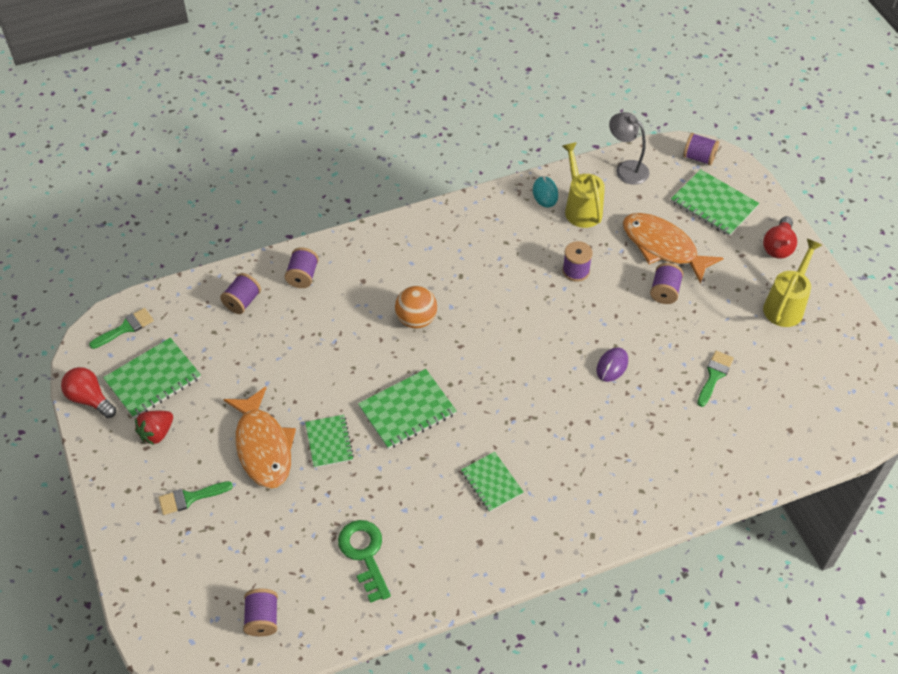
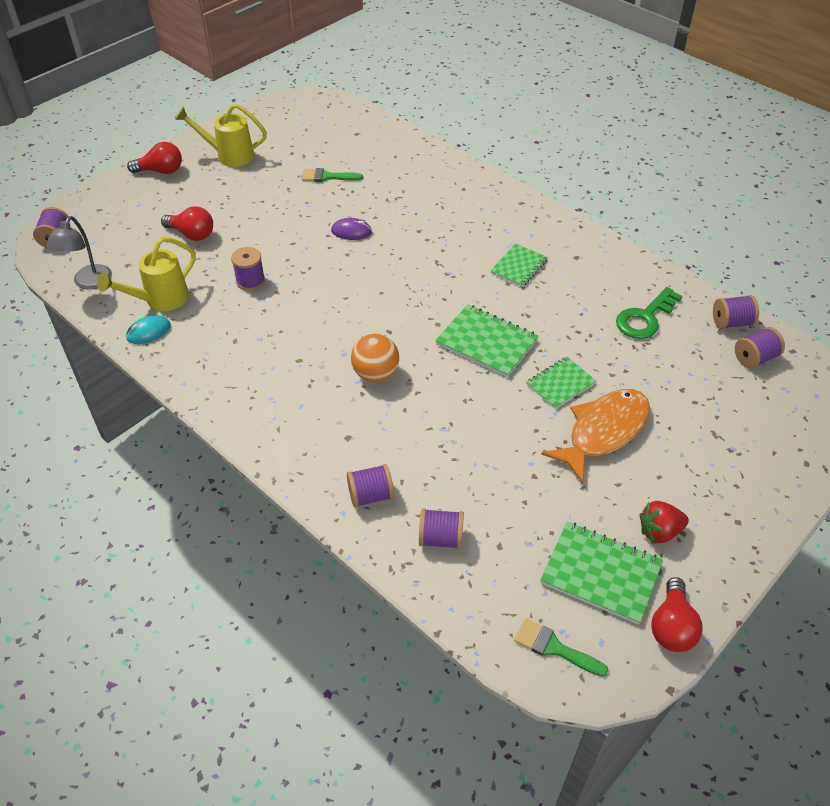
camera: 115 degrees left, 5 degrees down
red strawberry [135,411,173,445] -> red strawberry turned 150 degrees clockwise [639,501,689,543]
green brush [159,481,233,515] -> none
orange fish [623,213,724,284] -> red light bulb [161,206,213,241]
purple spool [650,263,683,304] -> purple spool moved to [713,295,759,329]
green notebook [671,169,759,236] -> none

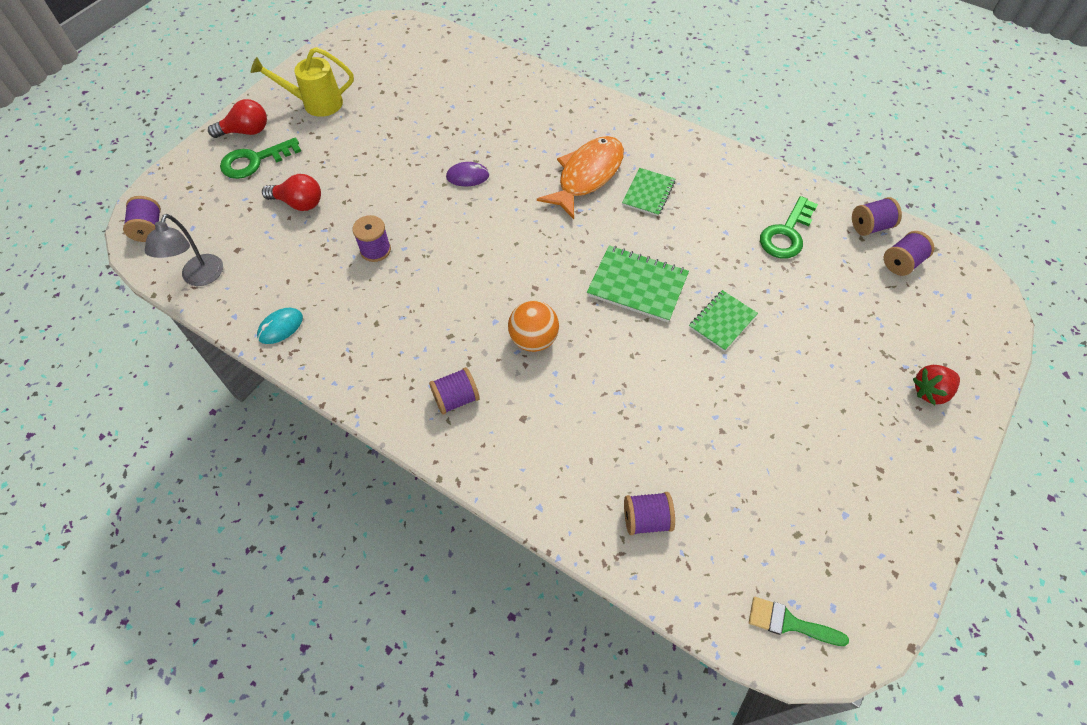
camera: 10 degrees left, 10 degrees up
yellow watering can [97,237,196,311] -> none
green brush [302,168,363,182] -> none
purple spool [347,464,394,508] -> purple spool moved to [429,367,480,415]
green notebook [540,522,663,625] -> none
orange fish [541,389,650,484] -> orange fish moved to [537,136,624,219]
red strawberry [639,501,689,543] -> red strawberry moved to [913,365,960,405]
red light bulb [651,577,703,652] -> none
none -> green key [220,138,301,179]

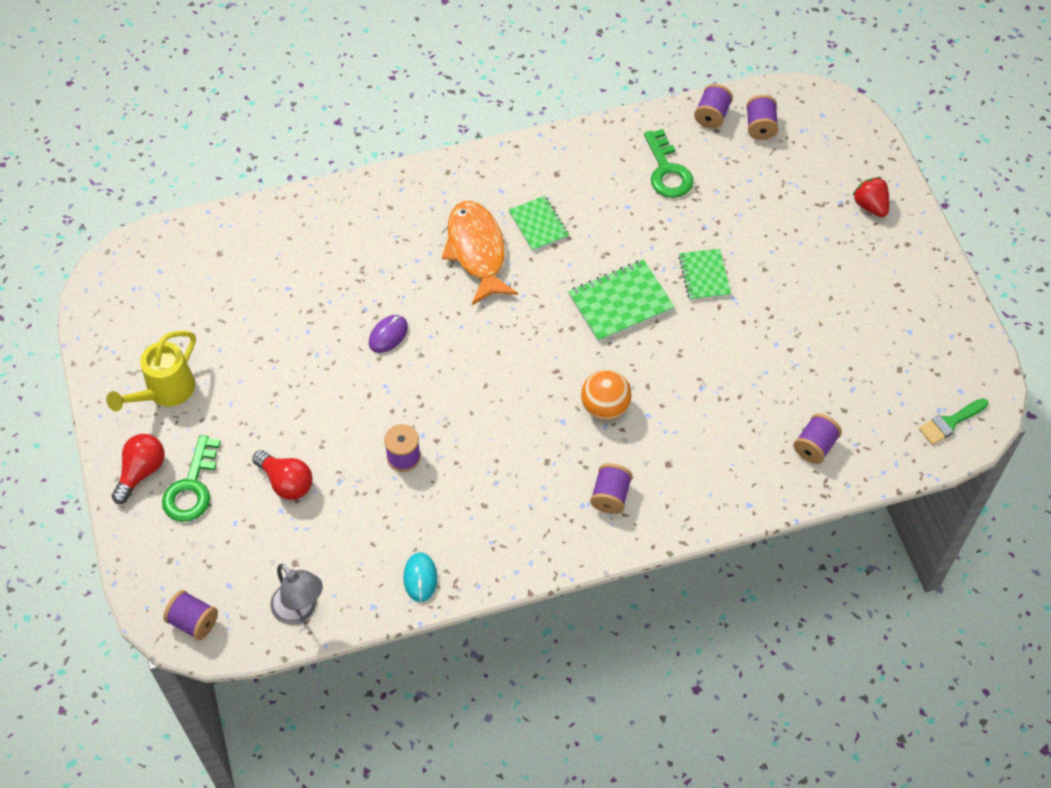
camera: 50 degrees left, 0 degrees up
red light bulb [262,174,321,211] -> red light bulb turned 75 degrees clockwise [252,450,313,500]
red strawberry [913,365,960,405] -> red strawberry turned 135 degrees clockwise [852,177,889,217]

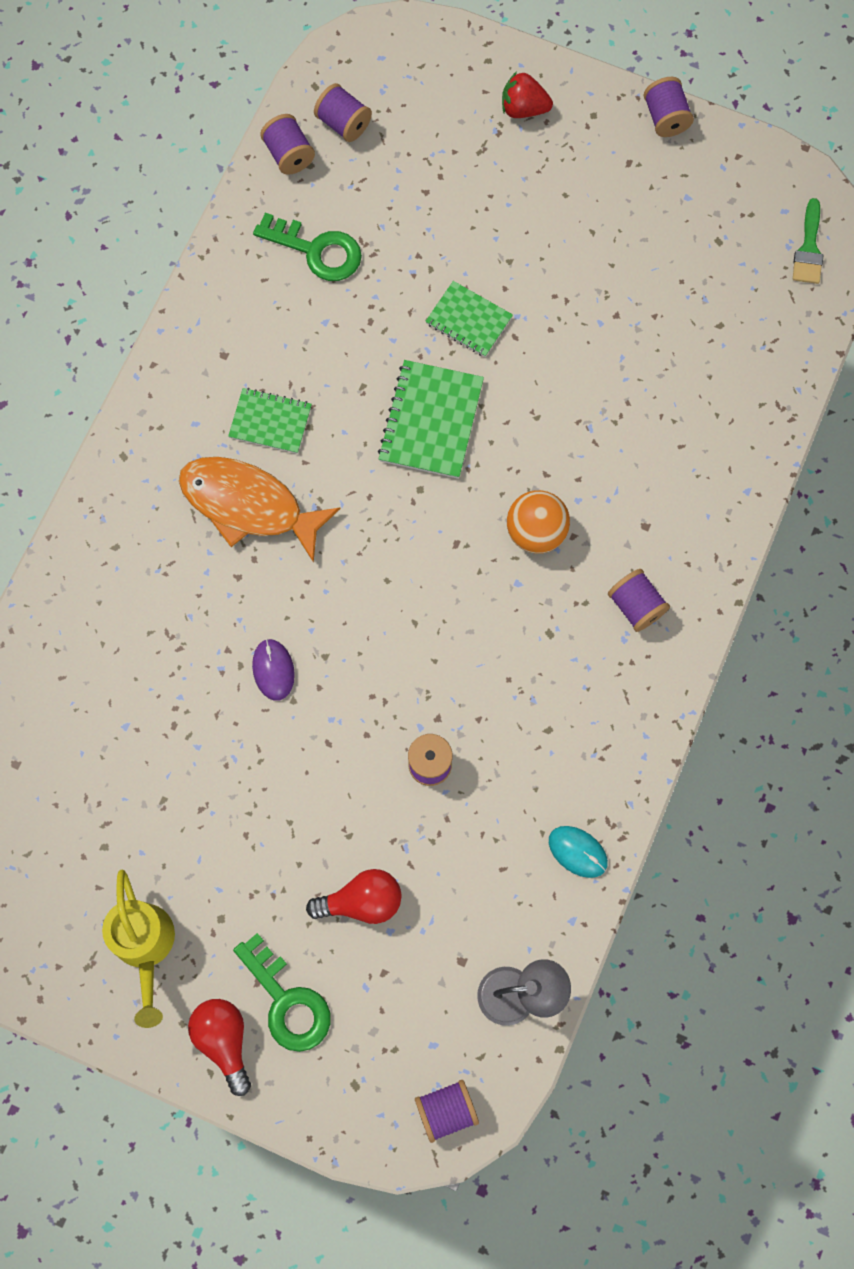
camera: 50 degrees left, 15 degrees up
purple spool [793,414,842,464] -> purple spool moved to [644,77,694,137]

